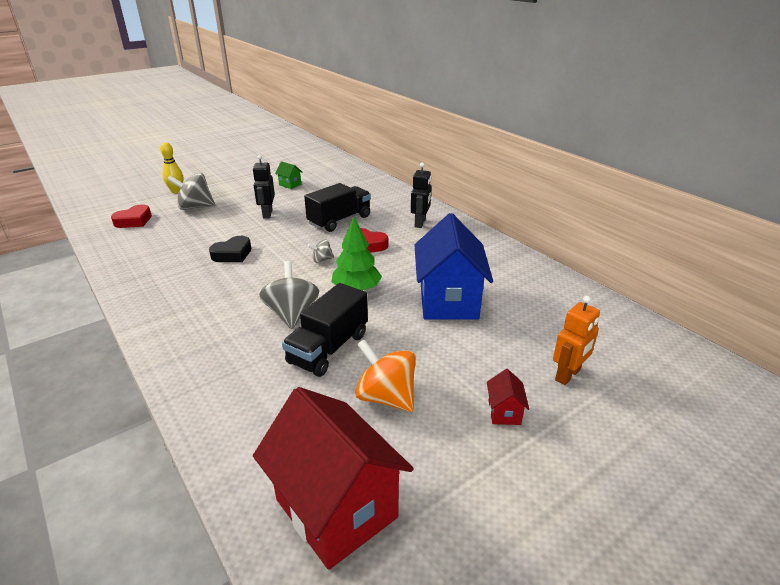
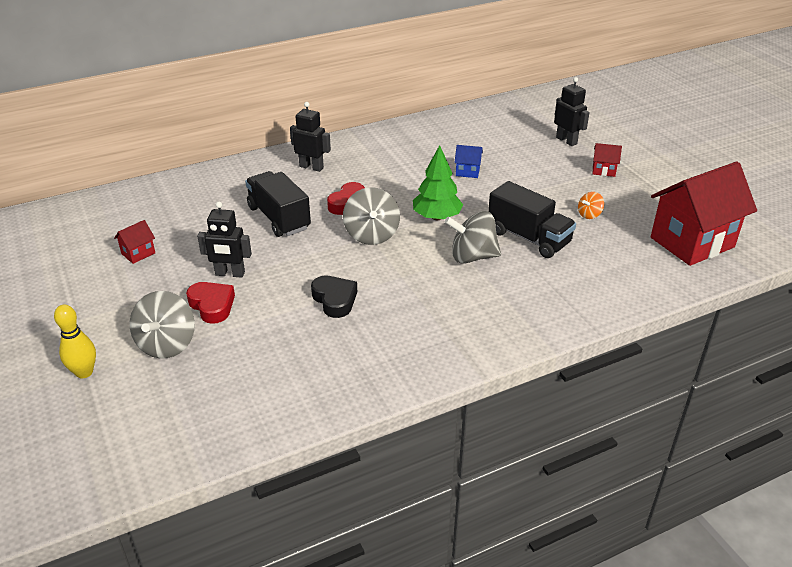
camera: 80 degrees left, 5 degrees up
red heart [111,204,152,228] -> red heart moved to [186,282,235,324]
green house [275,161,302,189] -> red house [114,220,155,264]
grey spinning top [308,239,334,263] -> grey spinning top [343,187,400,245], size x1.96
orange spinning top [355,339,416,412] -> orange spinning top [578,192,604,219], size x0.51
blue house [414,213,493,320] -> blue house [454,145,483,178], size x0.40
orange robot [553,296,600,385] -> black robot [554,77,590,146]

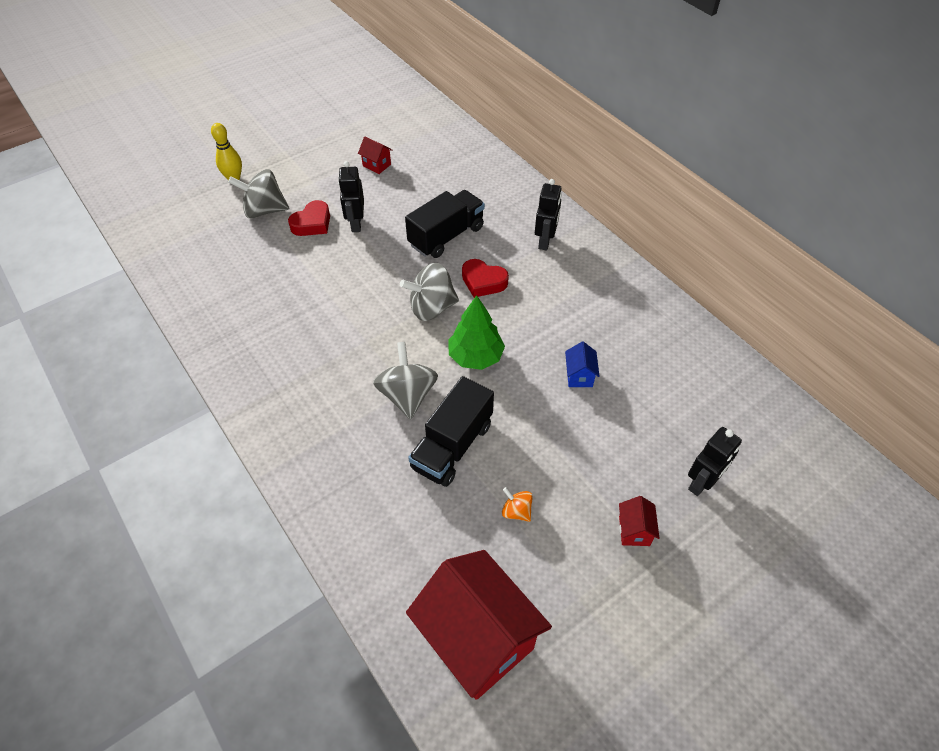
camera: 80 degrees right, 15 degrees up
black heart [311,276,357,318] -> none

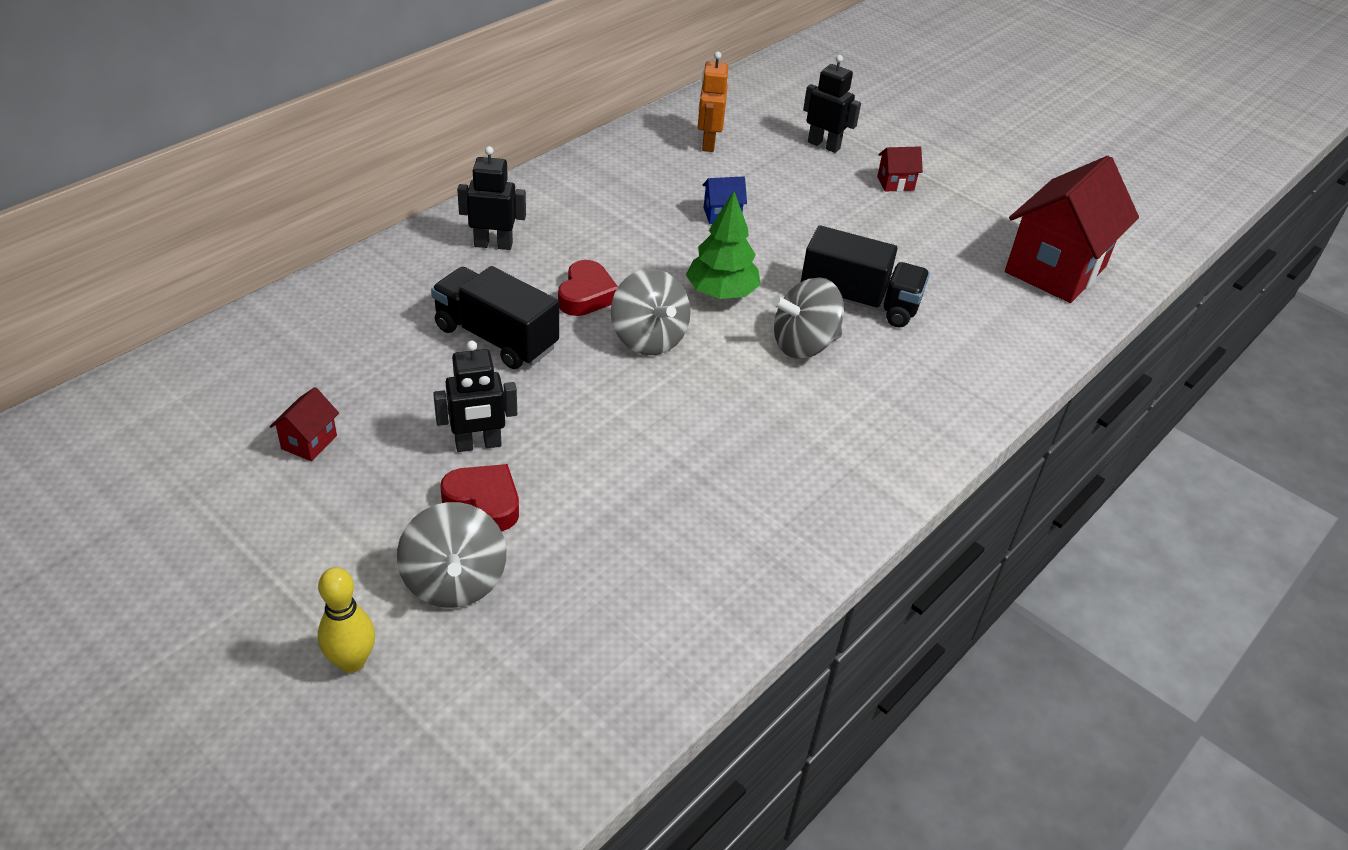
camera: 105 degrees left, 10 degrees down
orange spinning top [502,487,533,522] -> none
none -> orange robot [698,52,728,152]

